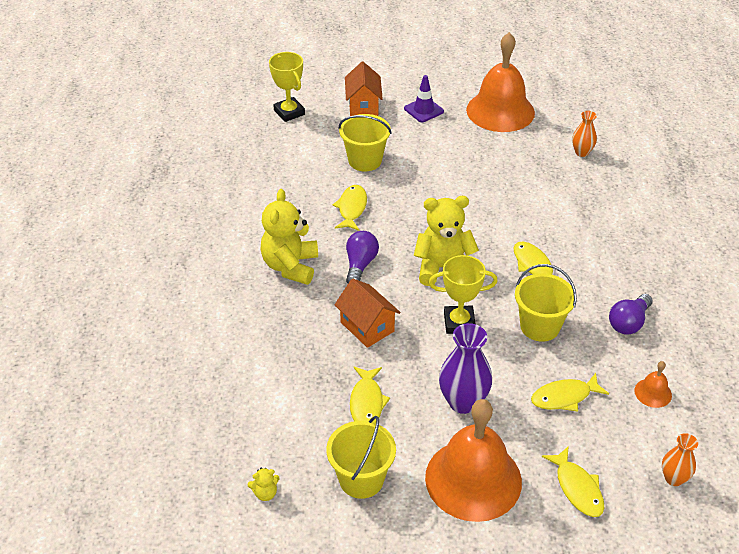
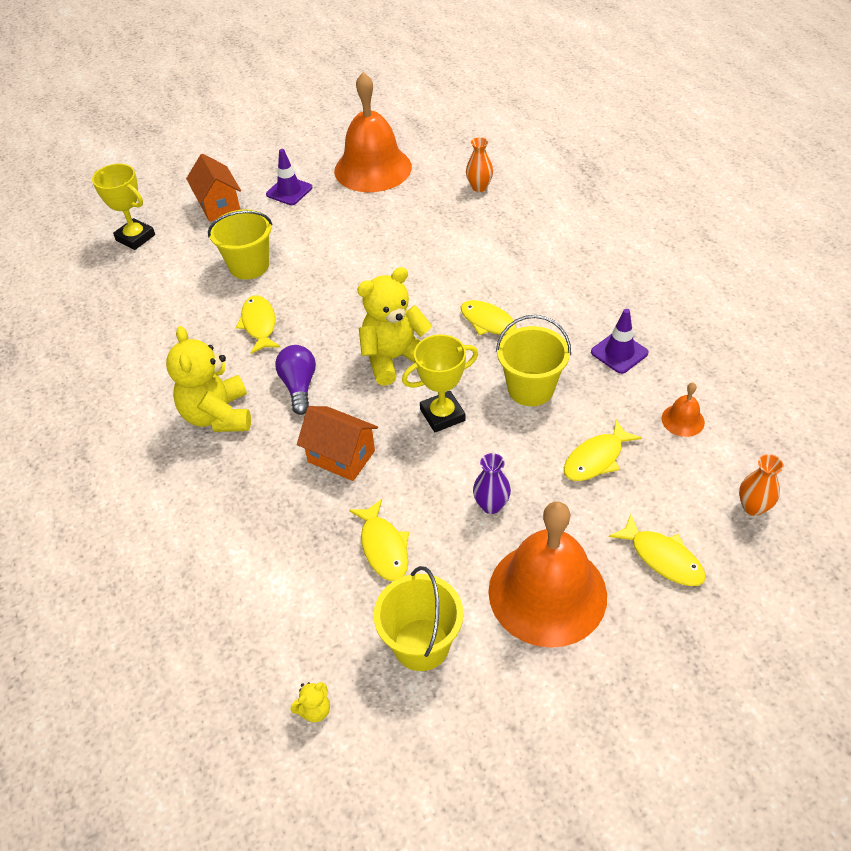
camera: 20 degrees left, 5 degrees up
purple vase [439,323,492,414] -> purple vase [473,453,511,514], size x0.59
purple light bulb [609,294,653,335] -> purple traffic cone [591,309,649,374]

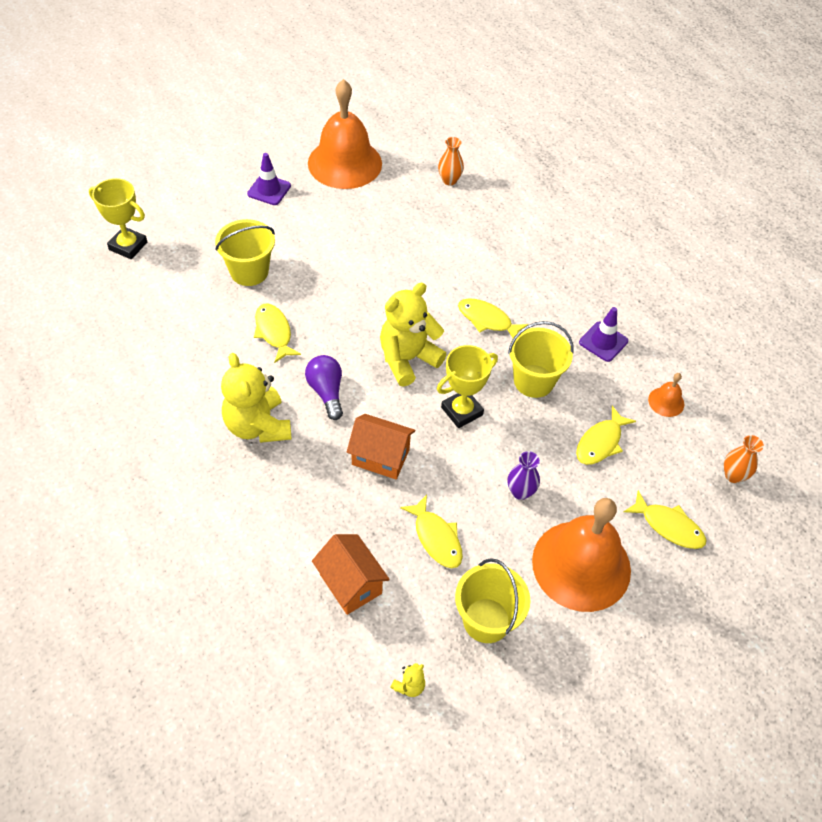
camera: 15 degrees left, 5 degrees up
orange house [186,154,241,222] -> orange house moved to [312,534,390,615]

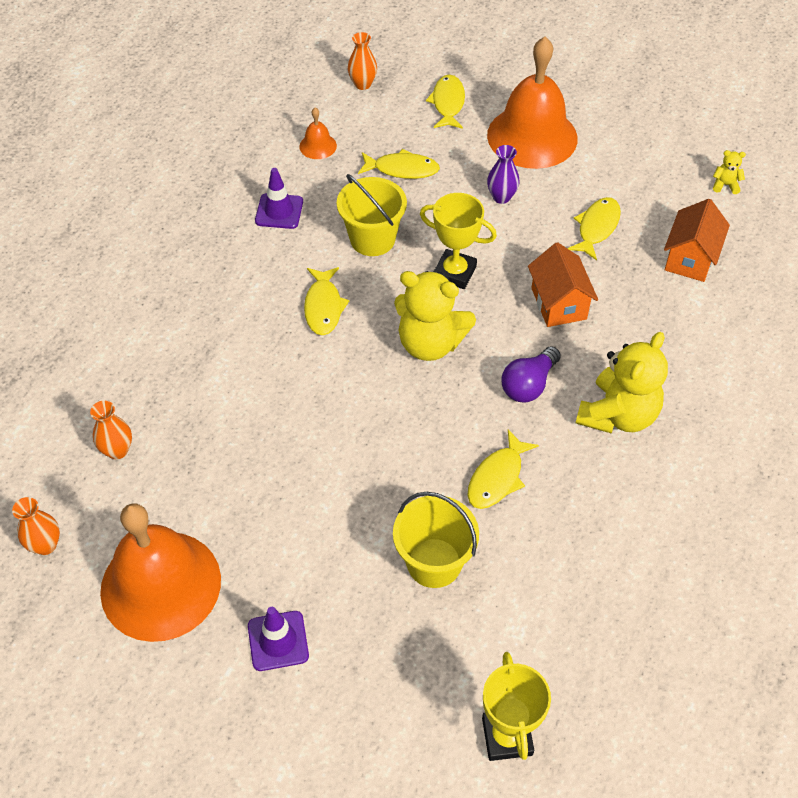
camera: 120 degrees left, 0 degrees up
yellow bucket [455,558,530,643] -> none
none -> orange vase [12,497,60,555]

